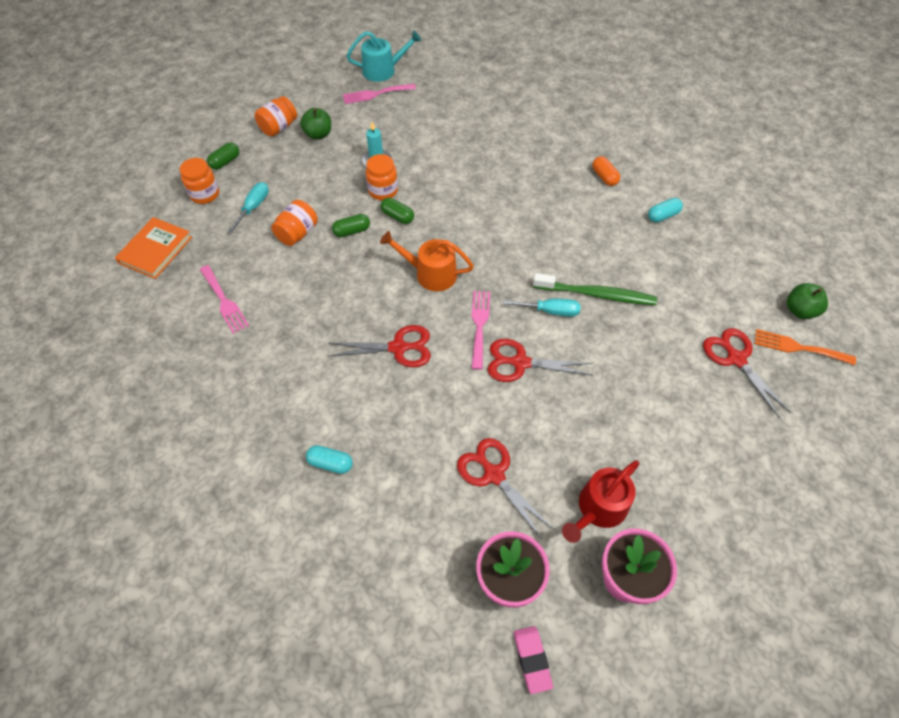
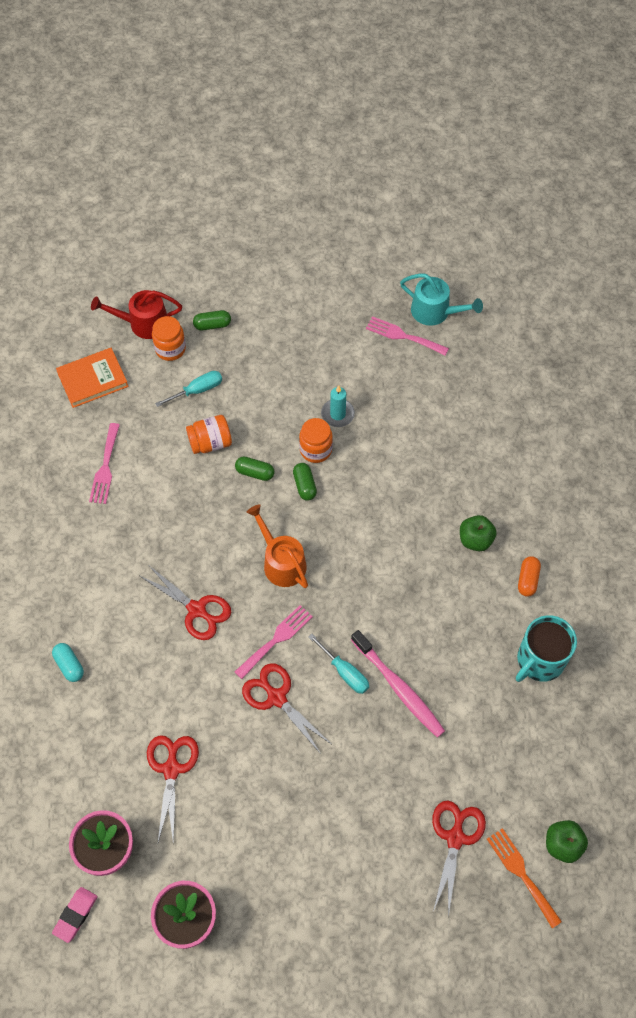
camera: 40 degrees right, 5 degrees up
orange jar [255,96,297,137] -> none
green apple [300,108,331,140] -> green apple moved to [460,515,497,551]
green toothbrush [533,273,657,305] -> pink toothbrush [351,630,445,738]
red watering can [562,460,640,543] -> red watering can moved to [91,290,182,339]
turquoise capsule [648,198,683,222] -> turquoise mug [516,615,577,682]

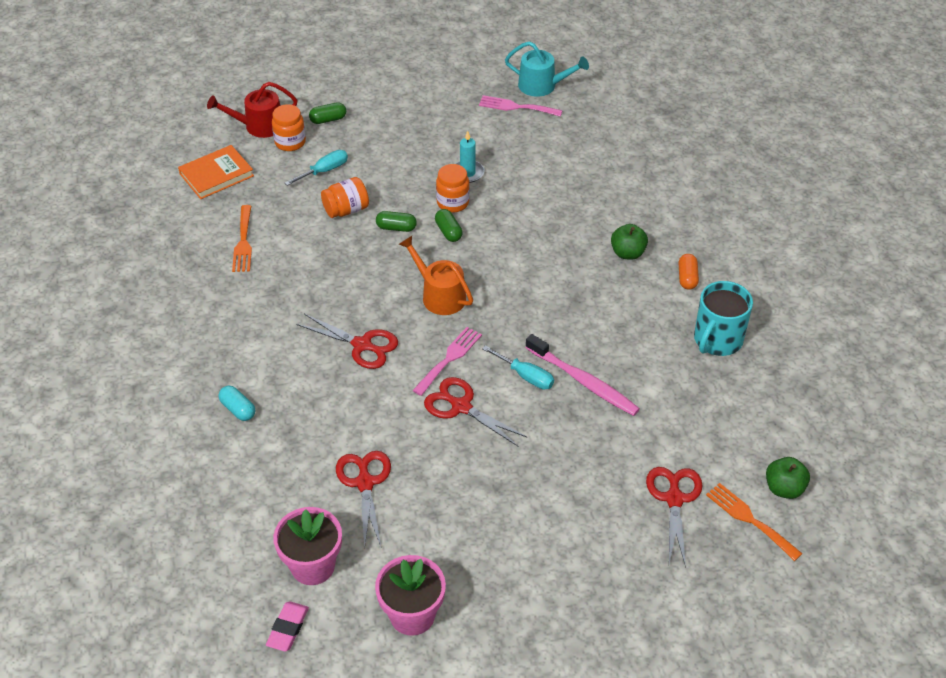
camera: 10 degrees left, 15 degrees down
pink fork [89,423,120,504] -> orange fork [232,205,252,272]

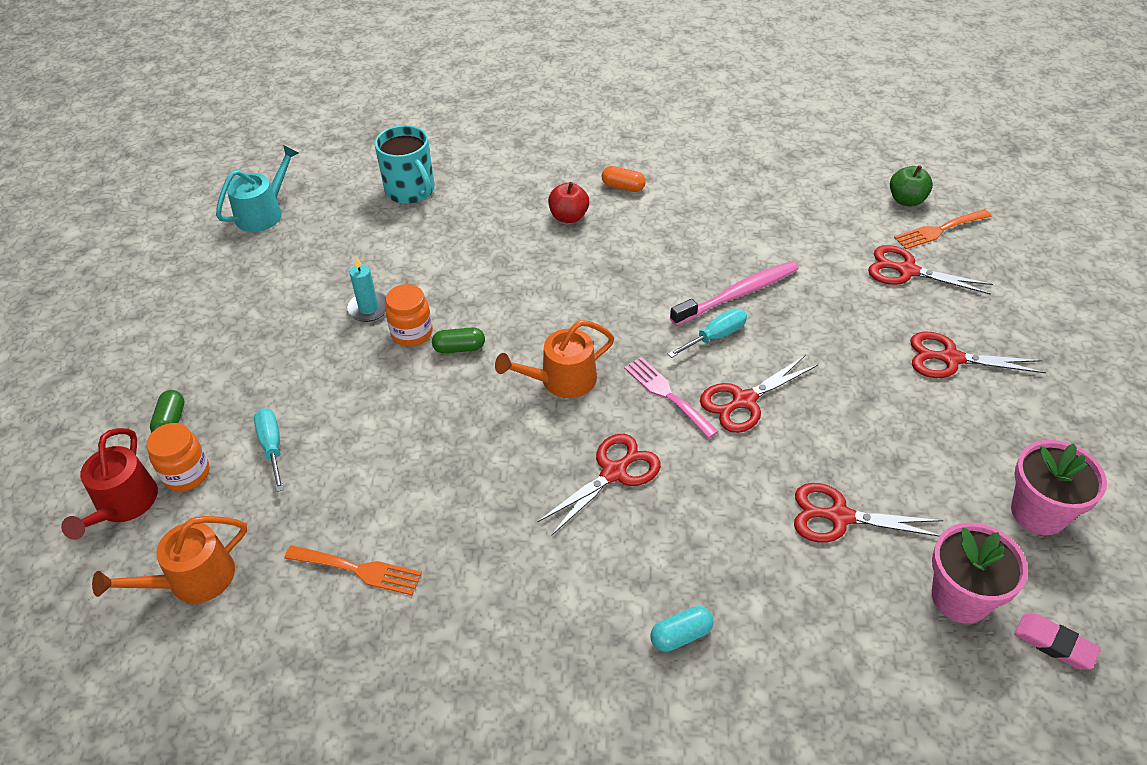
camera: 70 degrees left, 0 degrees up
orange book [178,145,254,199] -> orange watering can [92,516,247,603]
orange jar [321,177,369,218] -> none
green capsule [376,211,417,232] -> none
pink fork [479,95,563,117] -> none
green apple [611,224,648,260] -> red apple [548,182,589,223]
turquoise mug [694,281,753,356] -> turquoise mug moved to [374,125,435,204]
none -> red scissors [910,332,1046,378]

